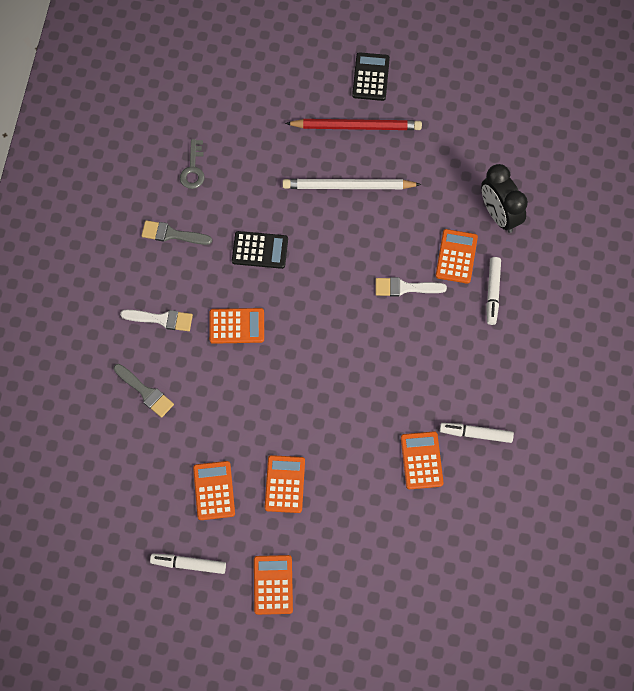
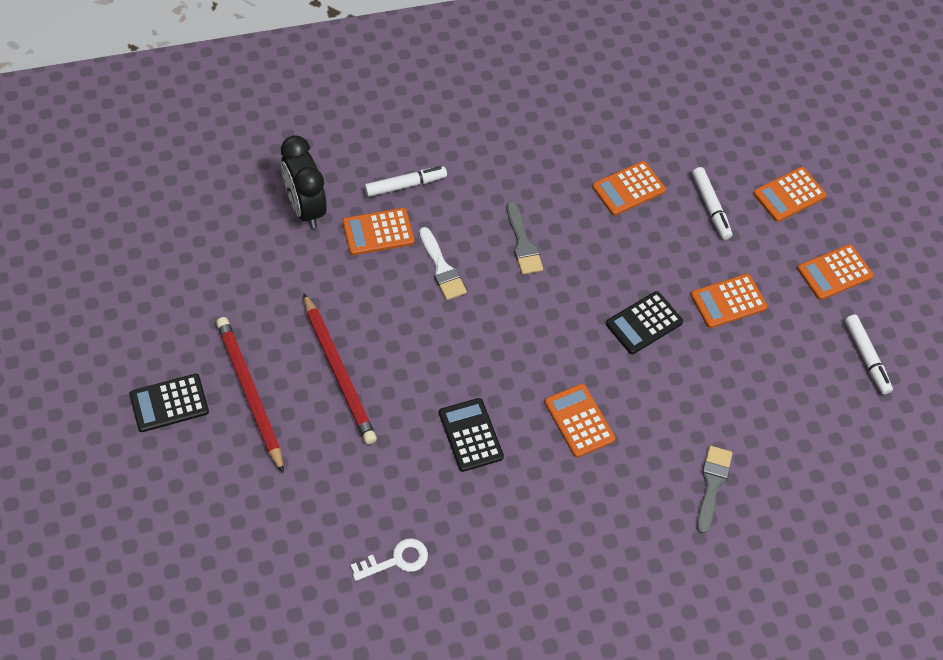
camera: 120 degrees left, 10 degrees down
white brush [120,310,193,331] -> none
grey brush [141,220,212,245] -> grey brush moved to [507,201,543,275]
grey key [180,139,205,189] -> white key [351,538,428,581]
orange calculator [193,461,235,520] -> orange calculator moved to [753,167,827,222]
white pencil [282,179,422,189] -> red pencil [303,293,377,444]
white marker [440,423,514,443] -> white marker moved to [692,167,733,240]
black clock [481,164,528,233] -> black clock turned 120 degrees clockwise [281,135,327,229]
none -> black calculator [606,291,683,354]

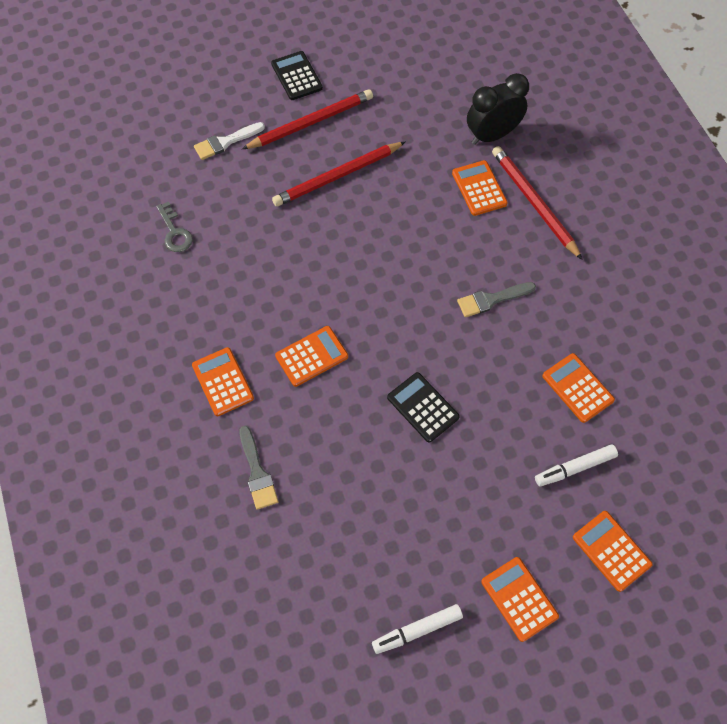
camera: 90 degrees right, 5 degrees up
white key [351,538,428,581] -> grey key [156,201,193,252]
white marker [364,166,447,197] -> red pencil [492,146,583,260]
white brush [419,227,467,300] -> white brush moved to [194,122,265,160]
black calculator [439,398,504,472] -> none
orange calculator [691,274,767,328] -> orange calculator moved to [192,347,254,416]
grey brush [697,446,732,534] -> grey brush turned 60 degrees clockwise [239,426,278,510]

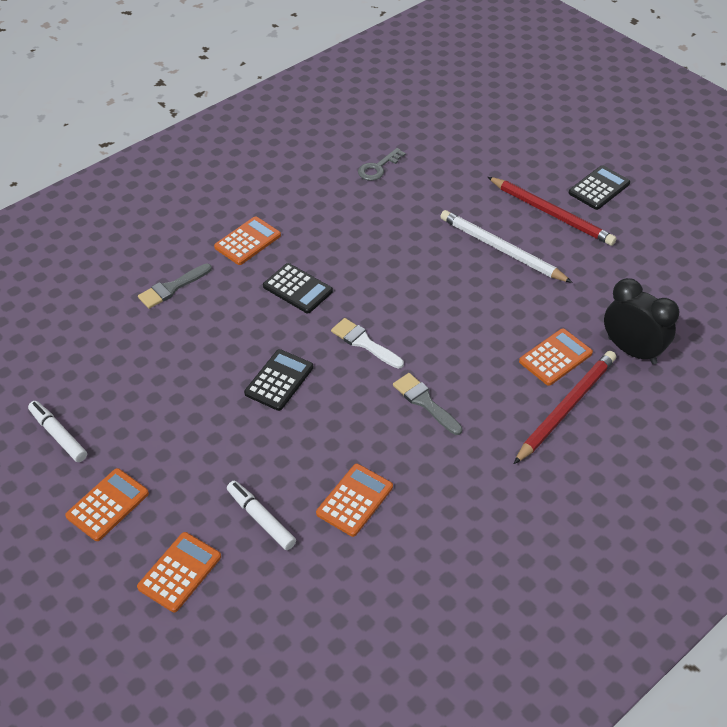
camera: 70 degrees right, 15 degrees down
white brush [194,122,265,160] -> white brush moved to [331,318,404,369]
red pencil [272,142,405,207] -> white pencil [440,210,573,283]
orange calculator [275,326,348,387] -> black calculator [263,263,333,313]

